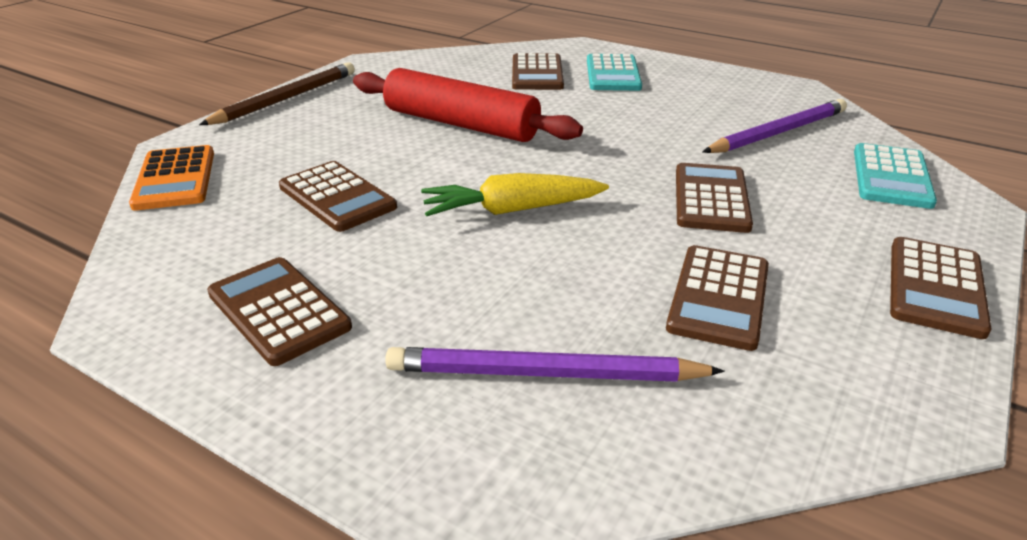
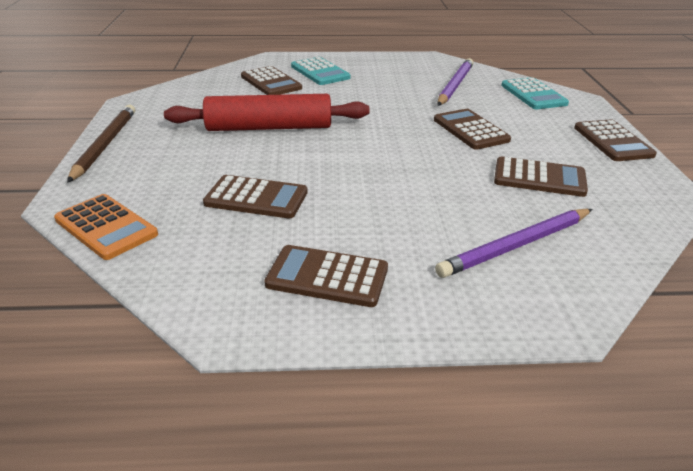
camera: 35 degrees left, 0 degrees up
yellow carrot [421,173,609,216] -> none
brown calculator [666,245,769,351] -> brown calculator turned 60 degrees counterclockwise [494,156,588,197]

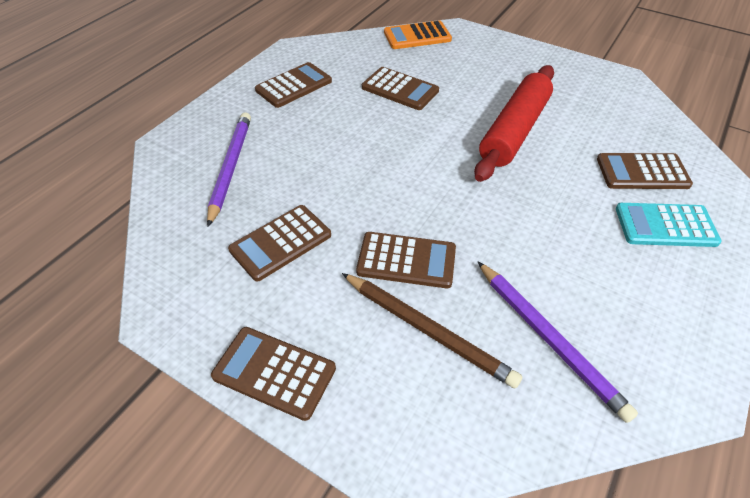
camera: 125 degrees right, 15 degrees up
brown pencil [67,105,135,183] -> brown pencil moved to [342,273,522,388]
brown calculator [203,175,308,219] -> brown calculator turned 105 degrees counterclockwise [362,67,439,110]
turquoise calculator [501,77,569,109] -> none

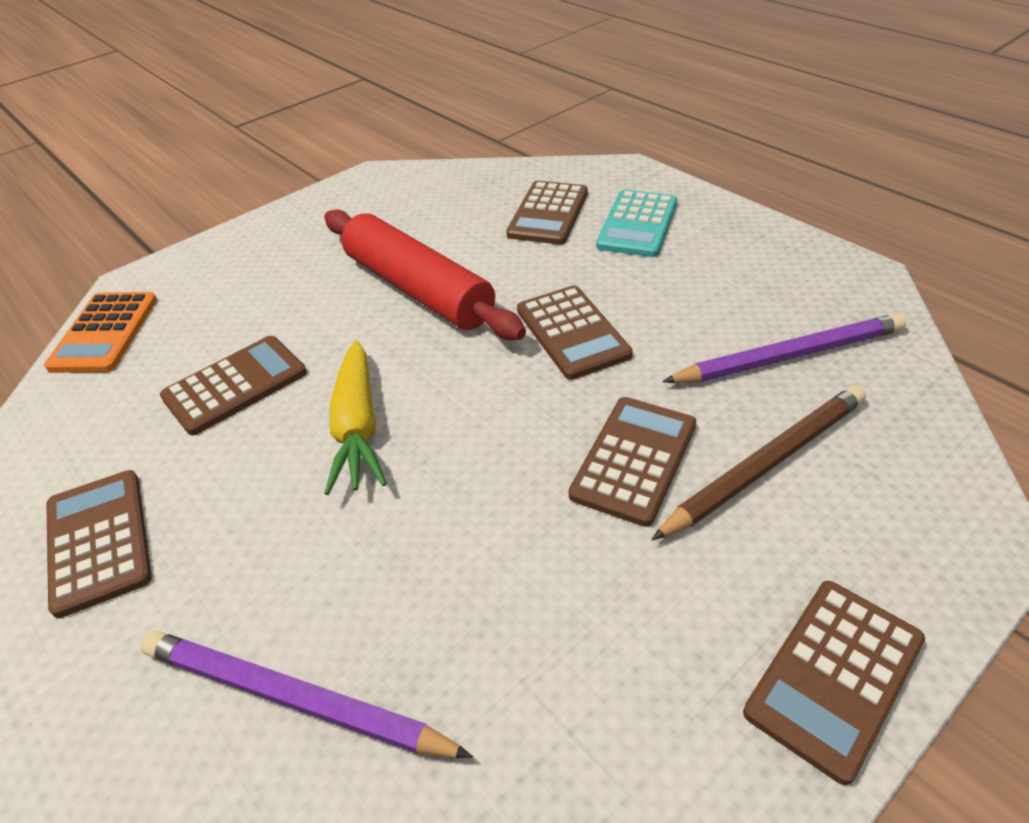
camera: 70 degrees left, 5 degrees down
brown calculator [228,205,331,281] -> brown calculator moved to [517,286,633,380]
none -> yellow carrot [324,340,387,495]

